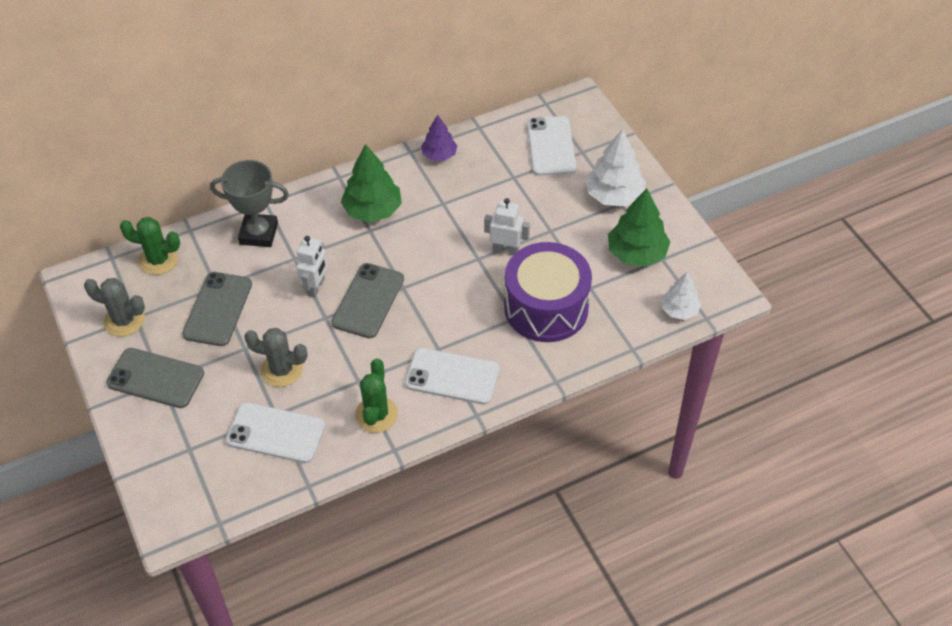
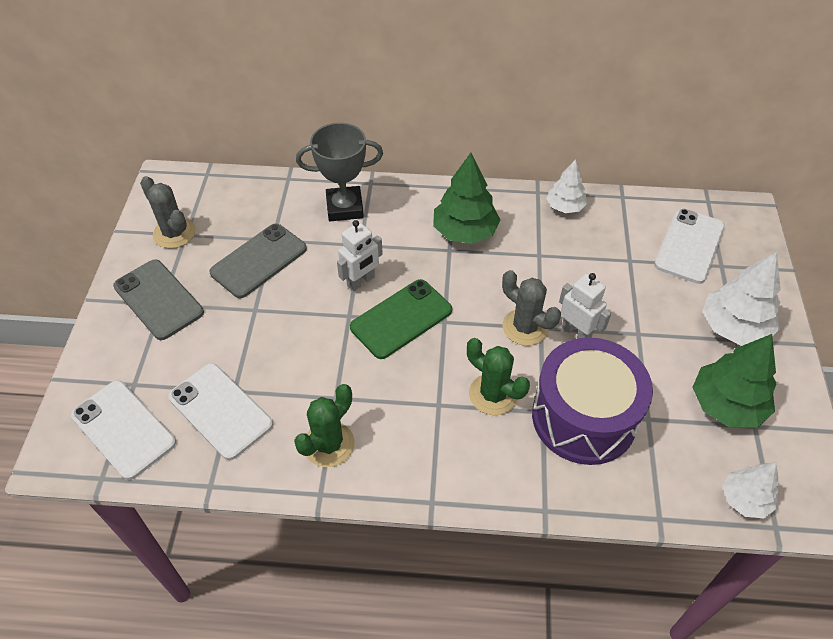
camera: 30 degrees right, 0 degrees up
green cactus [120,217,180,275] -> green cactus moved to [467,338,530,415]
grey trophy [210,160,289,247] -> grey trophy turned 45 degrees counterclockwise [296,123,383,221]
grey cactus [244,328,308,387] -> grey cactus moved to [502,270,561,346]
grey phone [331,263,404,338] -> green phone [350,279,452,359]
white phone [405,348,500,405] -> white phone moved to [71,380,176,480]
purple tree [421,115,457,161] -> white tree [546,159,587,213]

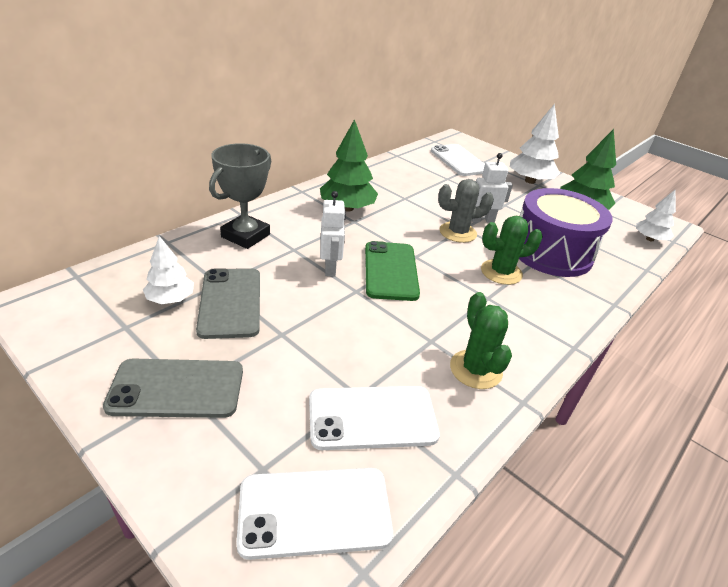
camera: 55 degrees left, 15 degrees down
grey cactus [140,176,195,249] -> none
white tree [546,159,587,213] -> white tree moved to [143,236,194,304]

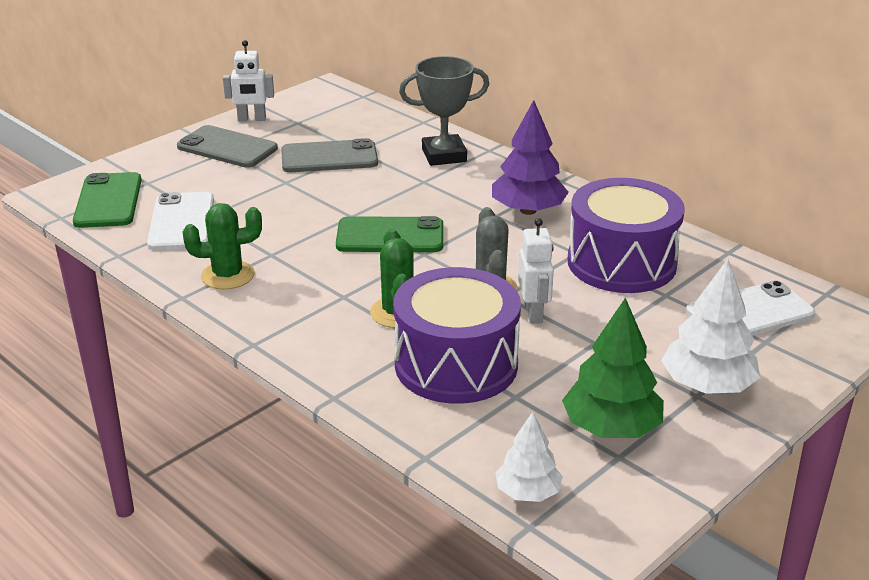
camera: 95 degrees right, 5 degrees down
grey phone [103,358,243,418] -> grey phone turned 60 degrees counterclockwise [177,125,278,168]
white tree [143,236,194,304] -> none
grey trophy [209,143,271,249] -> grey trophy turned 45 degrees counterclockwise [399,56,489,166]
white phone [236,468,393,560] -> green phone [73,172,142,228]
green tree [320,119,378,211] -> purple tree [492,100,569,215]
white robot [320,191,346,276] -> white robot moved to [223,40,274,121]
none -> purple drum [568,178,685,293]

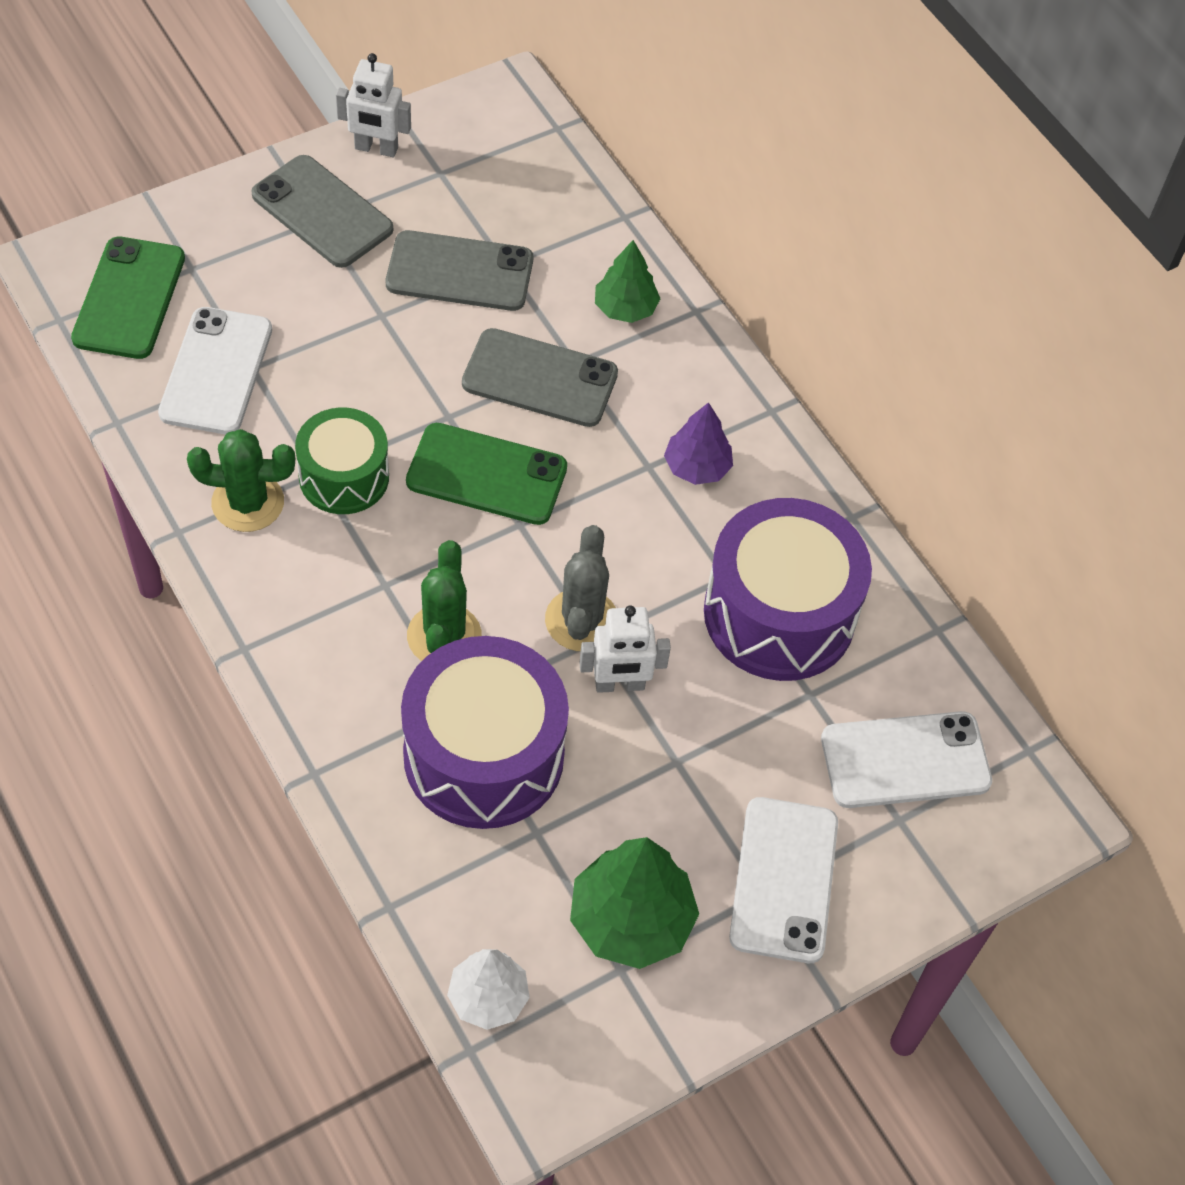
camera: 10 degrees right, 25 degrees up
grey trophy [399,56,489,166] -> green tree [595,240,661,323]
purple tree [492,100,569,215] -> purple tree [664,402,733,485], size x0.62
white robot [518,218,554,324] -> white robot turned 75 degrees clockwise [579,605,671,693]
white tree [661,259,760,394] -> white phone [729,797,838,963]
none -> green drum [295,408,389,514]
none -> grey phone [462,328,618,427]

